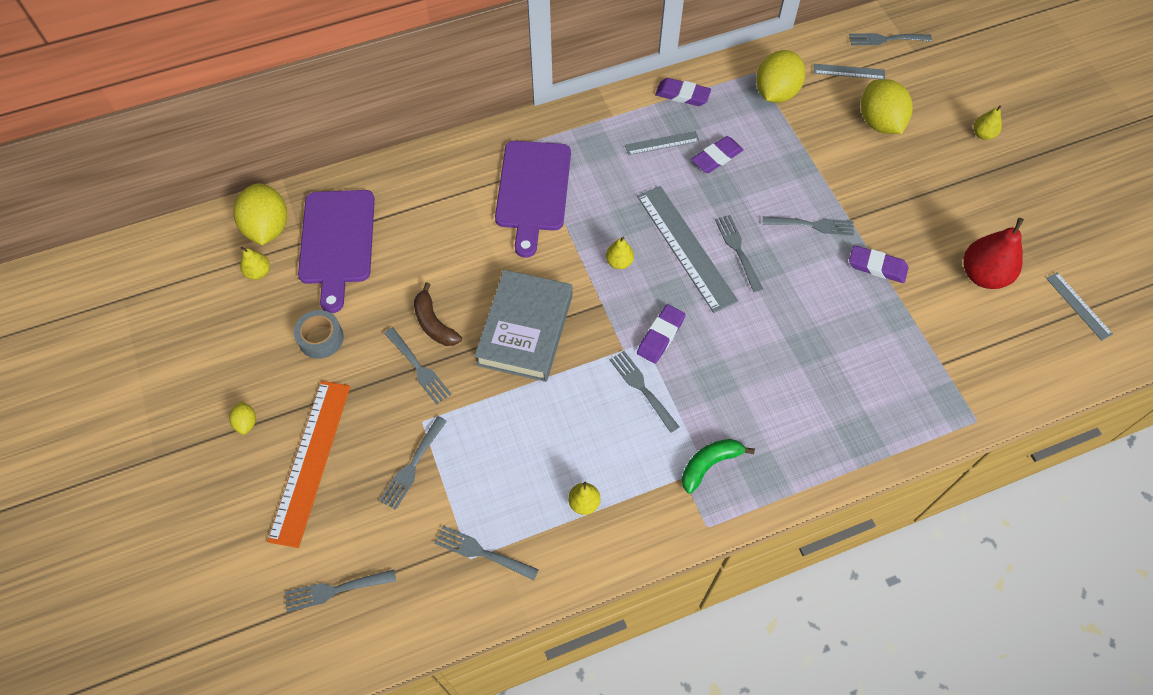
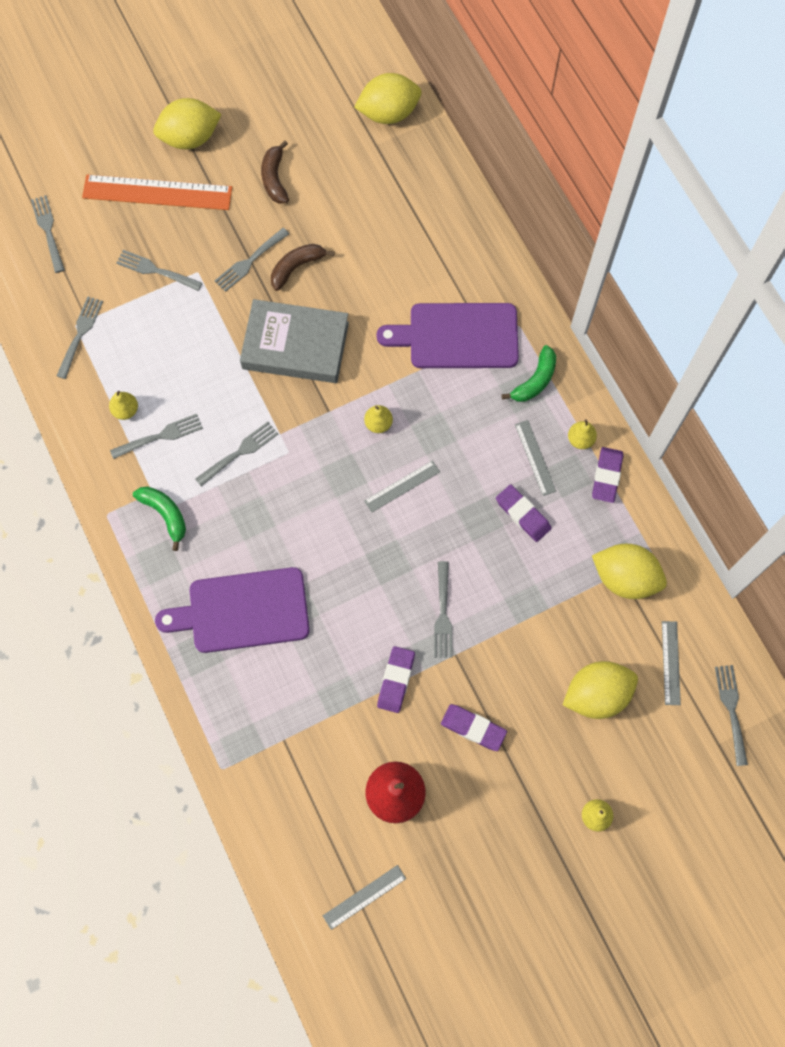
camera: 85 degrees right, 10 degrees up
yellow lemon [229,401,256,435] -> yellow lemon [153,98,222,149], size x2.21
yellow pear [240,247,270,280] -> yellow pear moved to [568,419,597,449]
grey tape [294,310,344,359] -> brown banana [261,140,289,204]
purple cutting board [298,190,375,313] -> purple cutting board moved to [155,567,310,653]
grey ruler [637,186,738,313] -> grey ruler [364,460,440,513], size x0.51
purple eraser [637,304,686,364] -> purple eraser moved to [441,704,507,751]
grey fork [715,215,763,292] -> grey fork moved to [110,414,203,459]
none -> green banana [502,345,556,402]

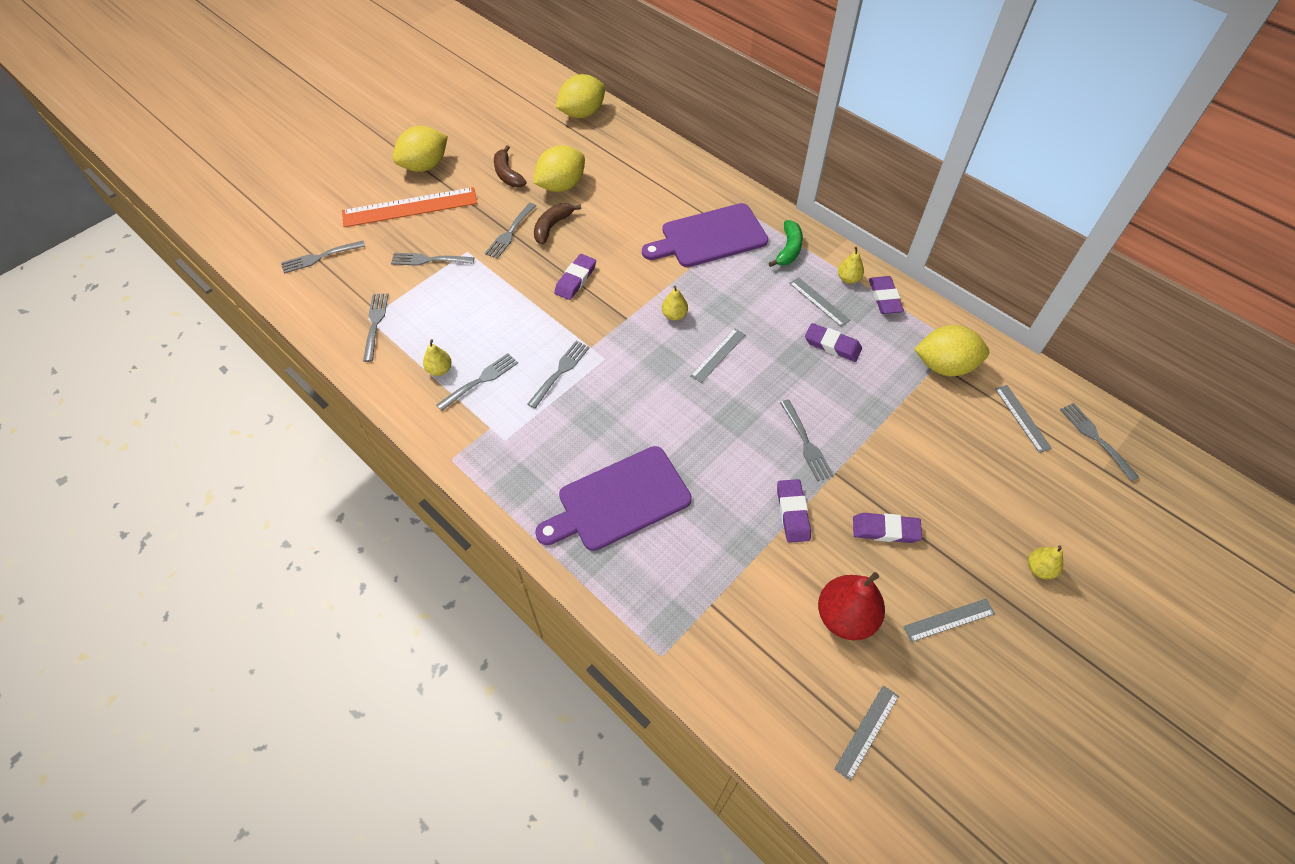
camera: 20 degrees left, 15 degrees down
grey fork [31,195,65,273] -> grey fork turned 75 degrees counterclockwise [281,240,365,274]
green banana [133,486,186,551] -> none
grey book [240,299,349,383] -> purple eraser [554,254,596,300]
yellow lemon [563,661,638,719] -> yellow lemon moved to [534,145,585,192]
none -> grey ruler [903,599,995,642]

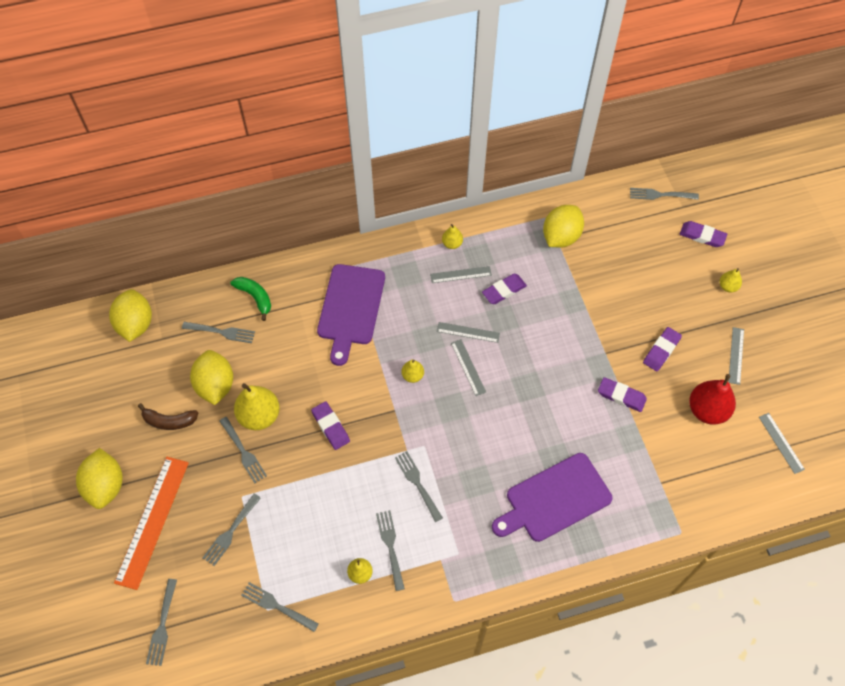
camera: 60 degrees left, 5 degrees up
brown banana [534,203,581,244] -> yellow pear [234,383,280,430]
purple cutting board [535,446,692,551] -> purple cutting board turned 60 degrees clockwise [492,453,613,542]
green banana [769,220,803,267] -> green banana moved to [231,277,271,321]
grey fork [780,399,834,482] -> grey fork moved to [182,322,255,343]
purple eraser [869,276,904,314] -> purple eraser moved to [680,221,727,247]
grey ruler [995,385,1052,453] -> grey ruler moved to [437,322,500,343]

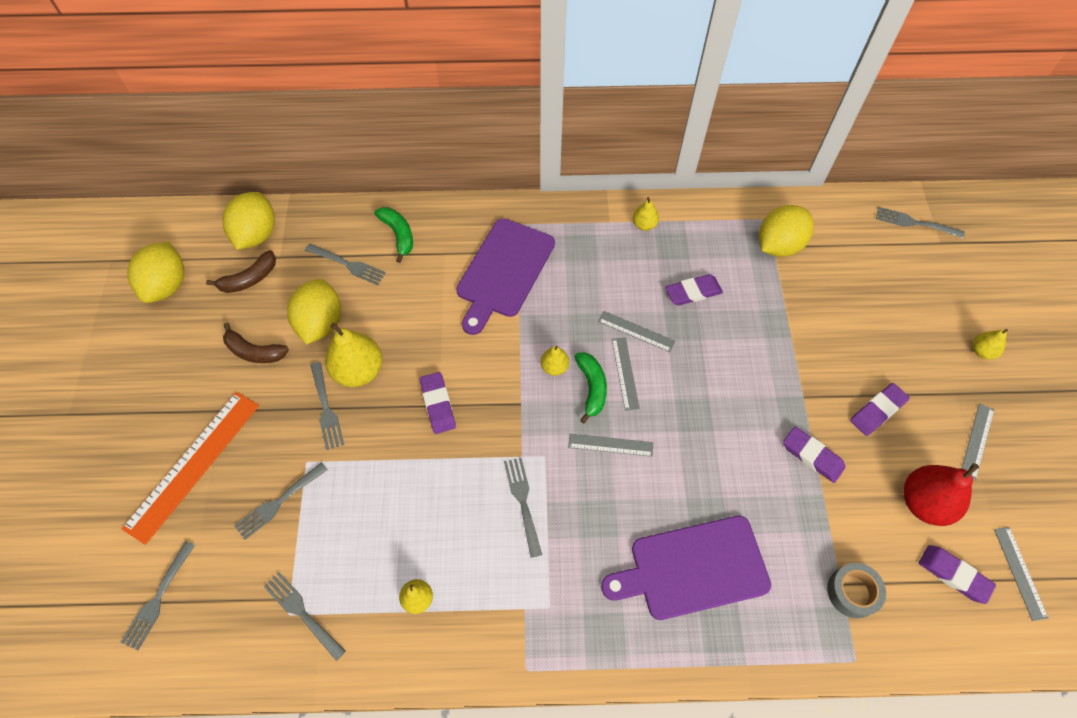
camera: 15 degrees right, 0 degrees up
yellow lemon [76,448,123,509] -> yellow lemon moved to [127,241,184,303]
grey fork [376,510,405,591] -> none
grey ruler [430,266,492,283] -> grey ruler moved to [568,434,653,457]
purple eraser [680,221,727,247] -> purple eraser moved to [919,545,996,604]
none -> brown banana [206,250,276,293]
none -> green banana [574,352,607,423]
none -> grey tape [827,563,886,618]

